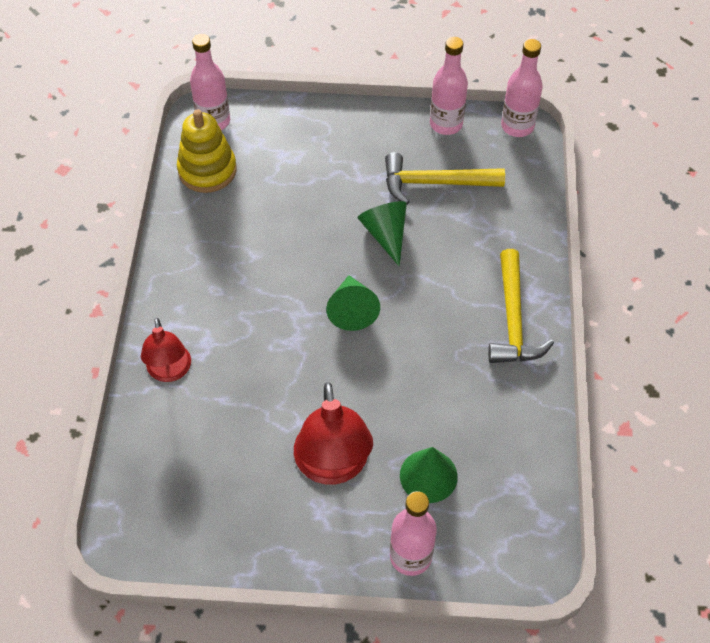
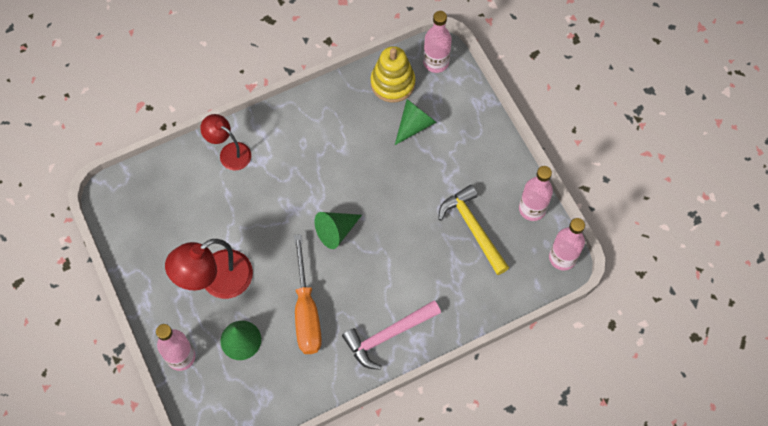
camera: 60 degrees right, 10 degrees up
red lamp [141,318,191,382] -> red lamp turned 75 degrees clockwise [200,114,251,171]
green cone [358,201,407,266] -> green cone moved to [395,99,437,145]
yellow hammer [488,249,554,363] -> pink hammer [342,300,441,370]
none -> orange screwdriver [294,234,322,354]

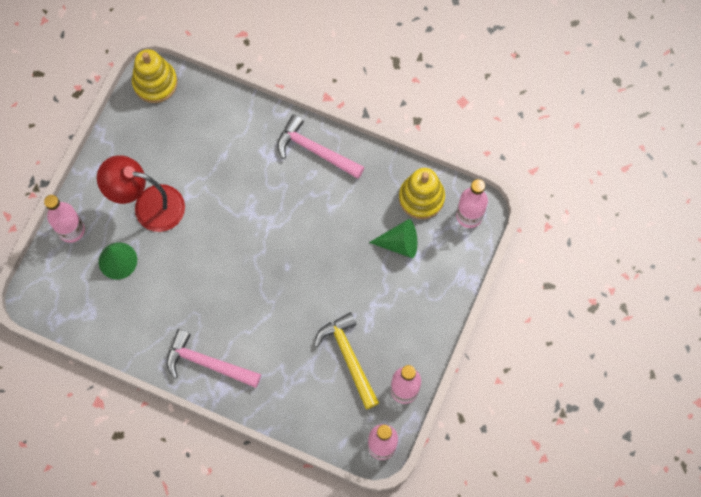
camera: 50 degrees right, 5 degrees up
red lamp [200,114,251,171] -> none
orange screwdriver [294,234,322,354] -> none
green cone [315,212,362,249] -> none
yellow hammer [438,185,509,275] -> yellow hammer turned 45 degrees counterclockwise [314,312,379,409]
none -> yellow stacking toy [132,49,178,103]
none -> pink hammer [277,114,365,179]

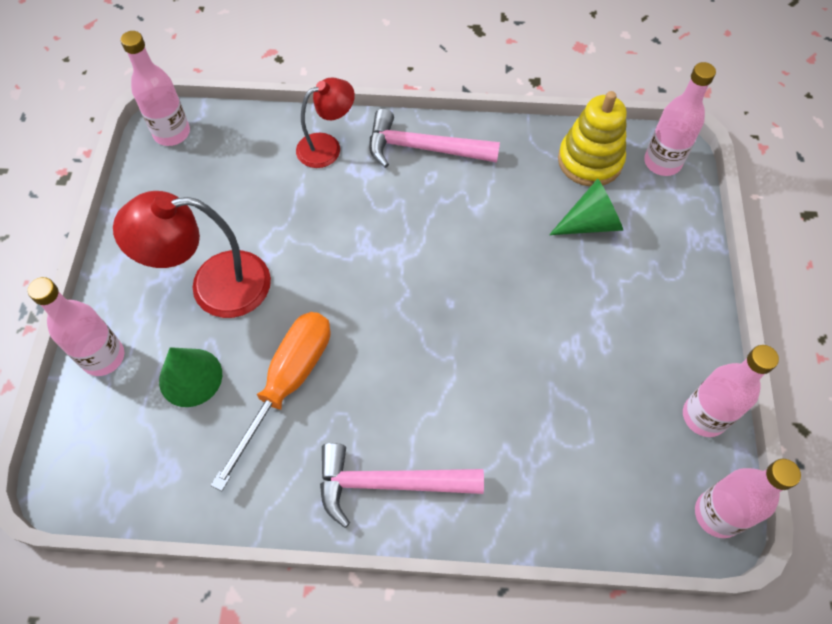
camera: 20 degrees left, 10 degrees down
yellow stacking toy [132,49,178,103] -> pink bottle [120,31,190,146]
yellow hammer [314,312,379,409] -> none
none -> orange screwdriver [211,312,330,491]
none -> red lamp [296,78,355,168]

